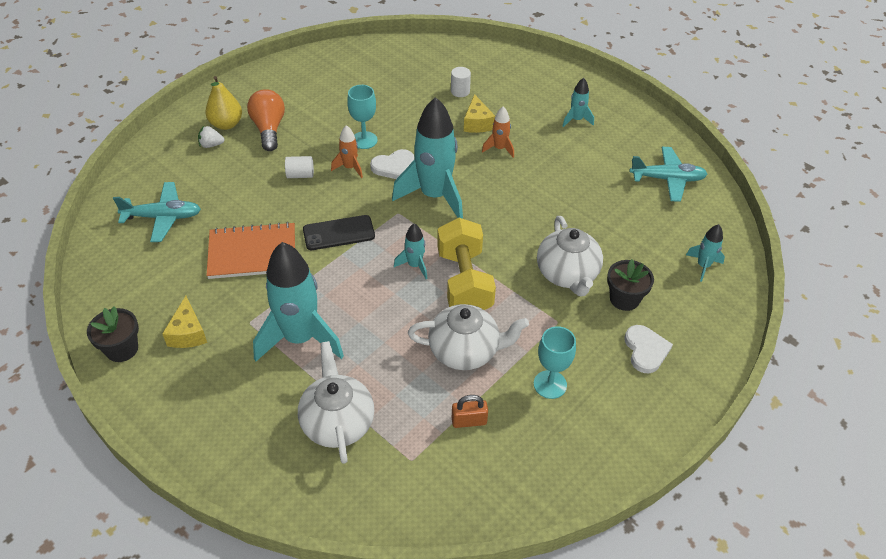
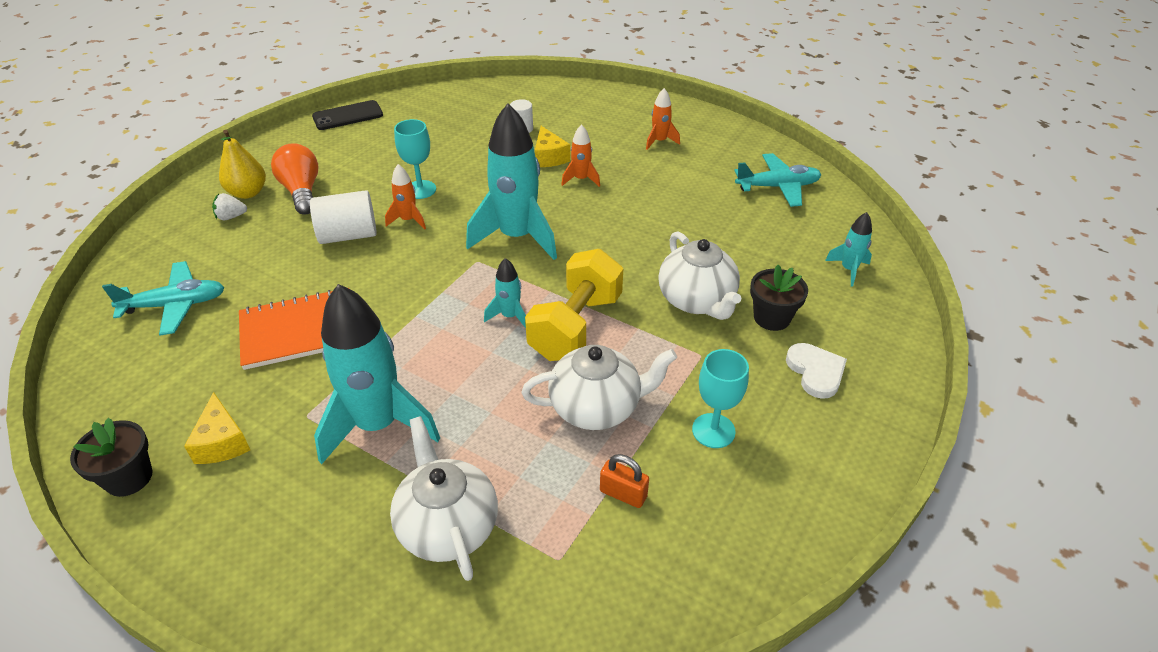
camera: 10 degrees left, 5 degrees down
white cylinder [285,156,314,178] -> white cylinder [310,190,377,244], size x1.73
black phone [303,215,375,250] -> black phone moved to [312,100,383,130]
white heart [370,149,414,179] -> none
yellow dumbbell [437,218,496,310] -> yellow dumbbell turned 45 degrees clockwise [525,249,623,361]
orange padlock [452,395,488,428] -> orange padlock turned 45 degrees clockwise [600,454,649,508]
turquoise rocket [563,78,594,127] -> orange rocket [646,88,680,150]

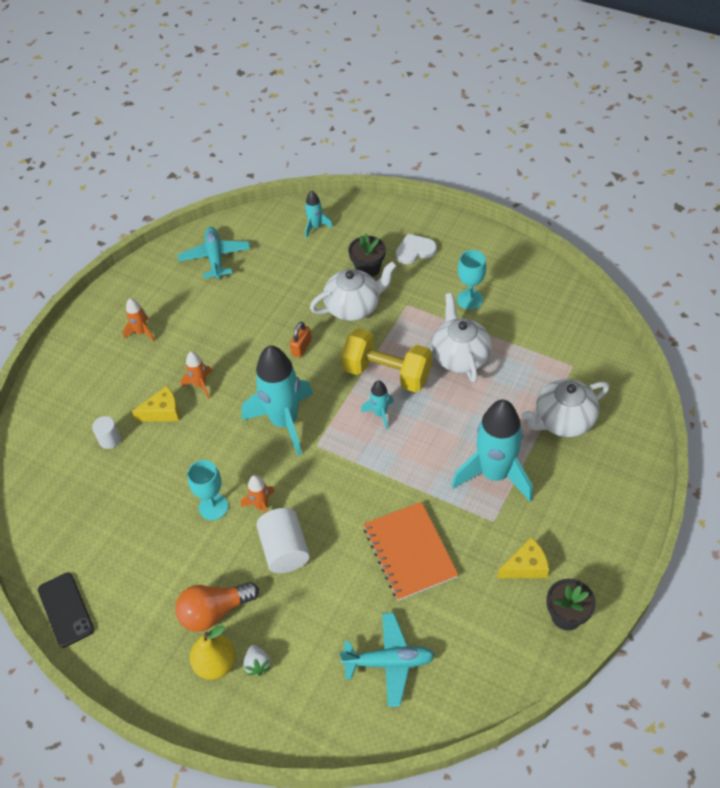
camera: 90 degrees left, 10 degrees up
turquoise plane [102,261,225,335] -> turquoise plane turned 105 degrees clockwise [339,613,435,707]
orange padlock [600,454,649,508] -> orange padlock moved to [290,322,312,358]

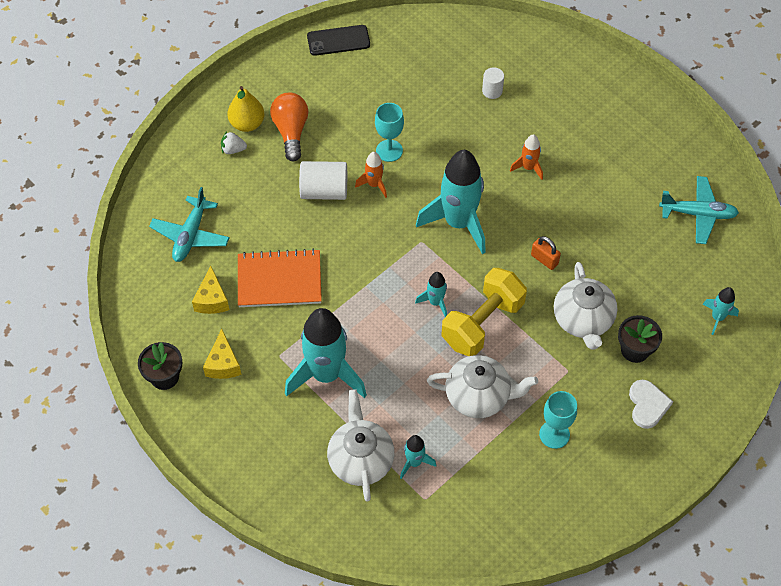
camera: 105 degrees right, 5 degrees up
orange rocket [123,298,155,342] -> none
yellow cheese [132,386,180,422] -> yellow cheese moved to [192,266,229,314]
none -> turquoise rocket [400,435,436,479]

